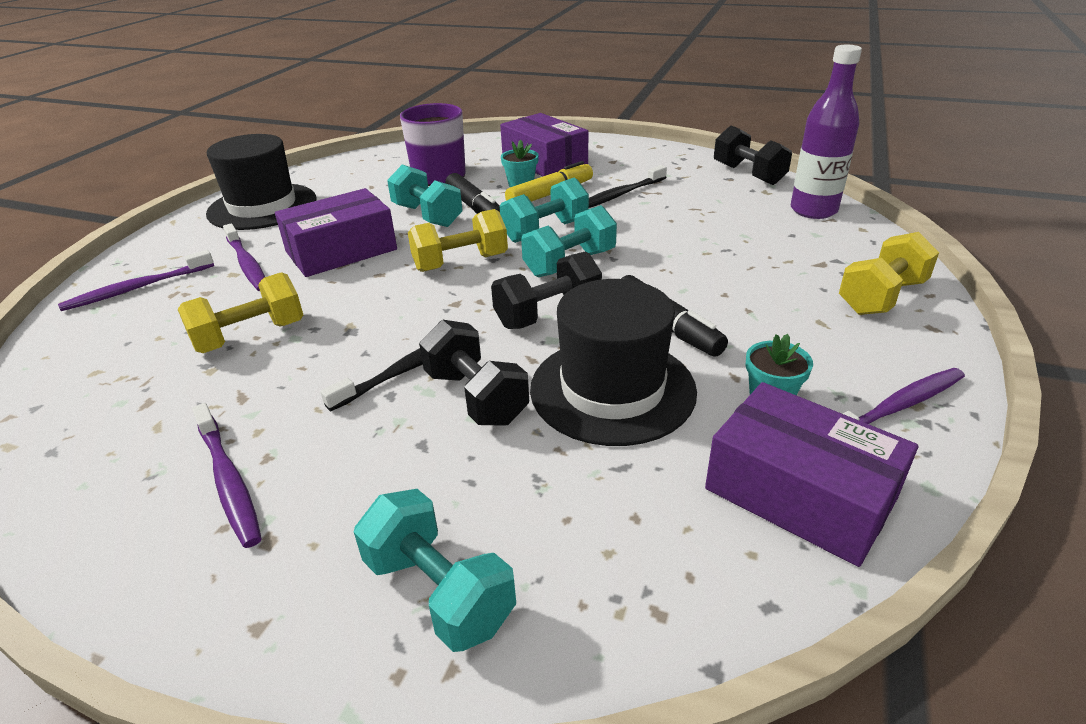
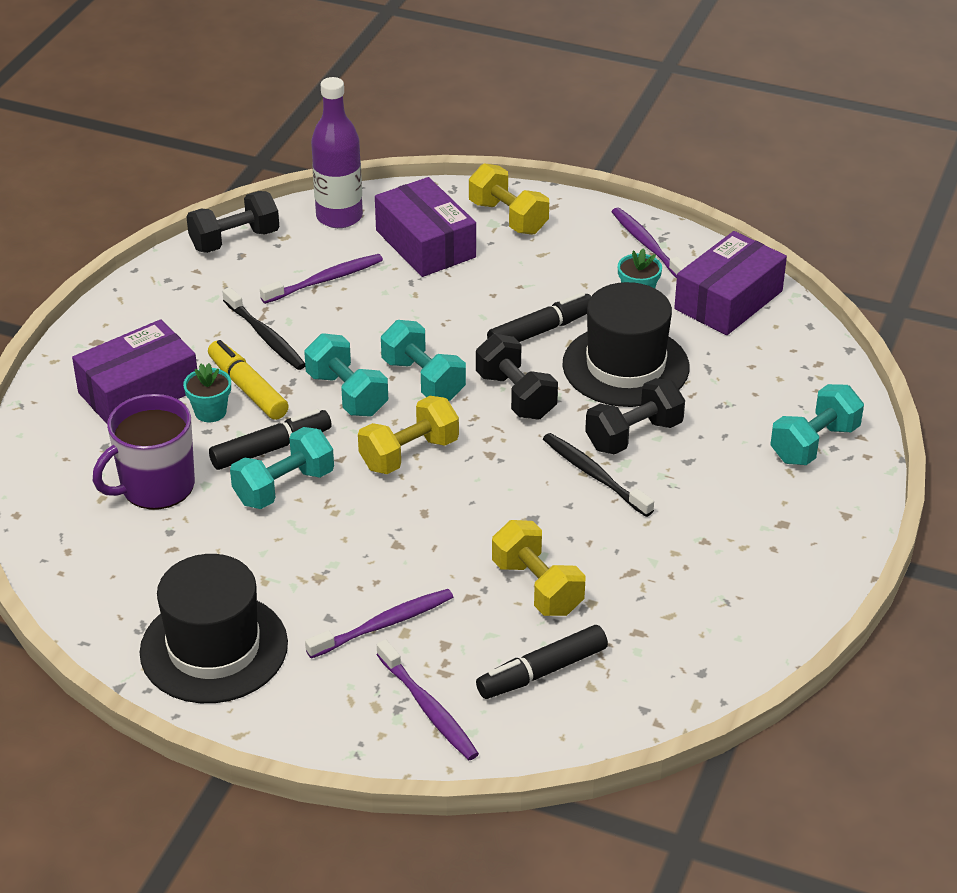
camera: 90 degrees left, 5 degrees up
purple toothbrush [192,403,262,548] -> purple toothbrush moved to [260,254,383,304]
purple box [275,188,397,277] -> purple box moved to [375,177,476,277]
yellow dumbbell [408,209,508,272] -> yellow dumbbell turned 75 degrees clockwise [358,396,459,474]
none -> black marker [476,625,608,699]

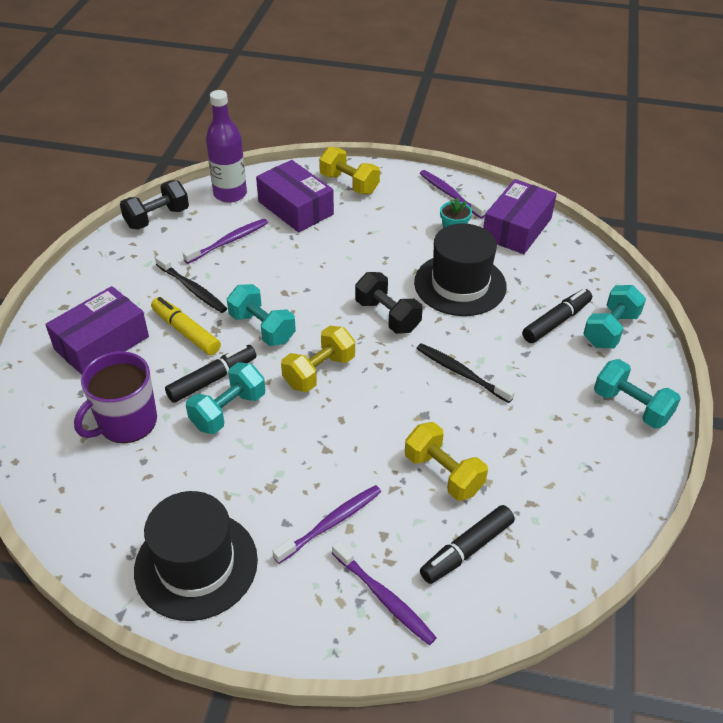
camera: 10 degrees left, 5 degrees up
turquoise flower pot [183,363,231,422] -> none
turquoise dumbbell [381,320,466,401] -> turquoise dumbbell moved to [594,359,681,429]
black marker [487,292,591,342] -> black marker moved to [522,289,592,343]
black dumbbell [585,378,685,455] -> none

